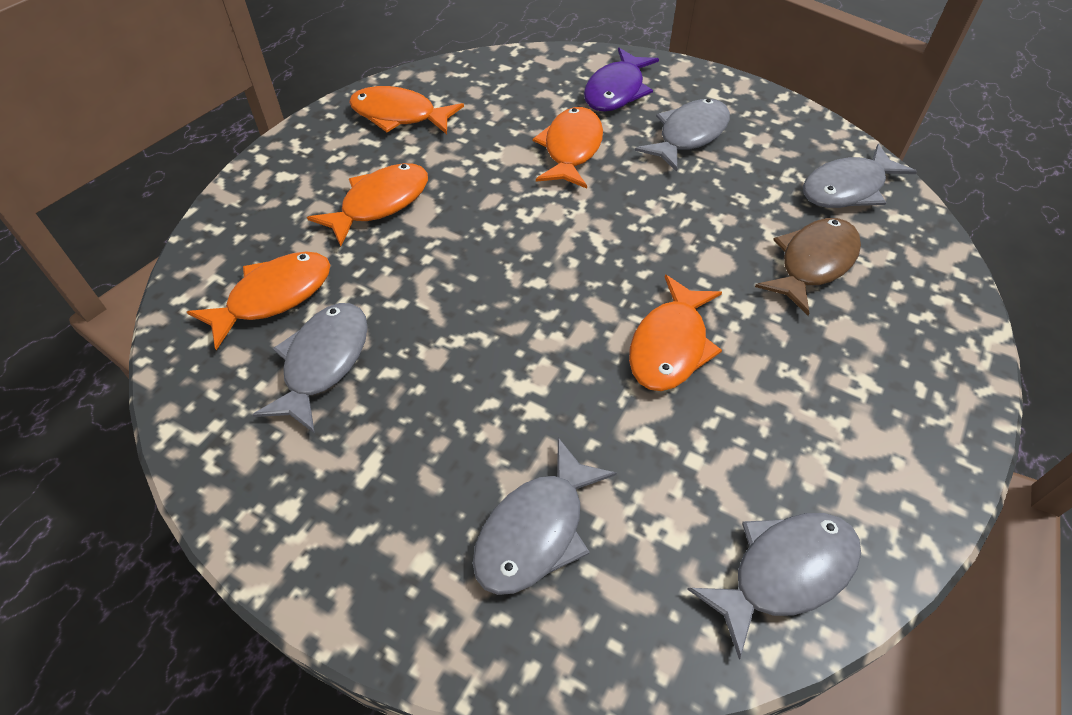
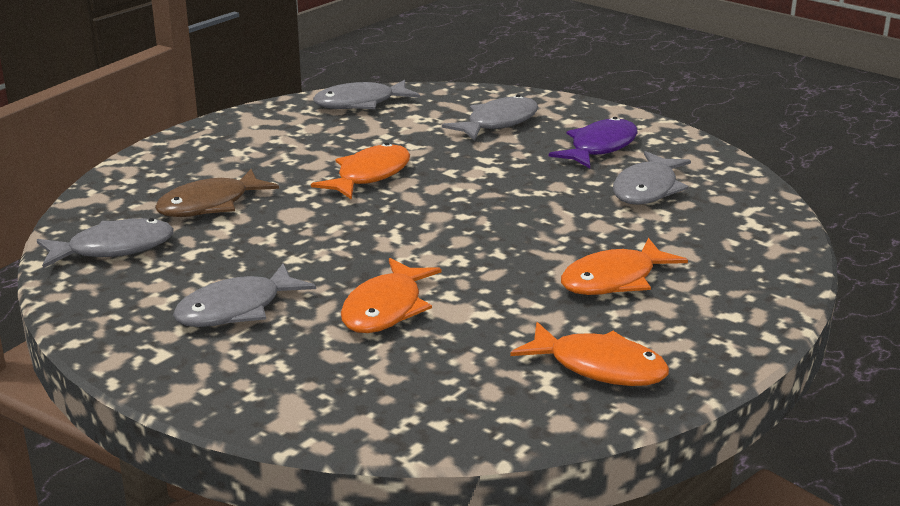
camera: 170 degrees left, 25 degrees down
orange fish [187,252,330,350] -> none
purple fish [584,48,659,112] -> purple fish moved to [549,117,637,168]

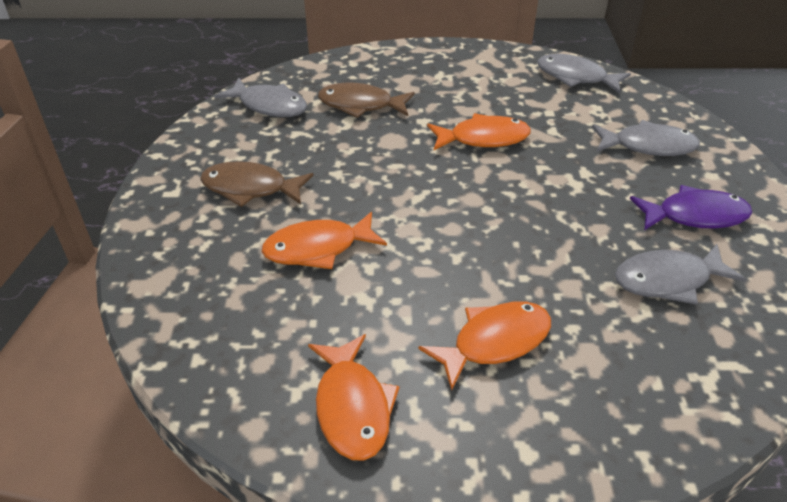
camera: 50 degrees right, 15 degrees up
grey fish [173,263,316,327] -> brown fish [200,161,314,207]
orange fish [561,238,688,295] -> orange fish turned 135 degrees clockwise [418,302,551,391]

